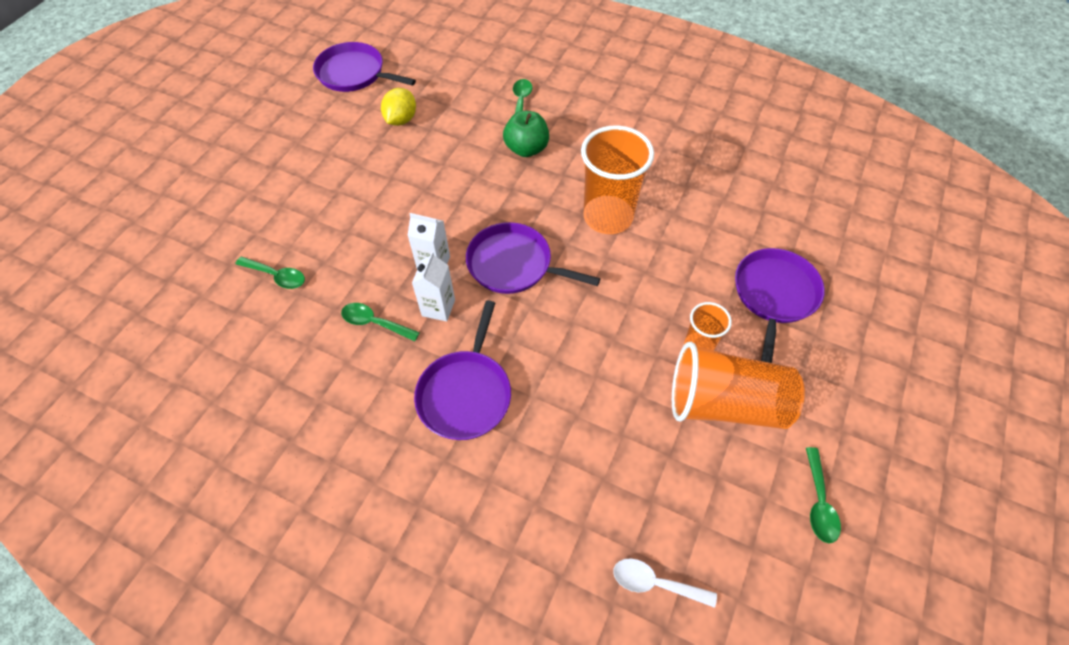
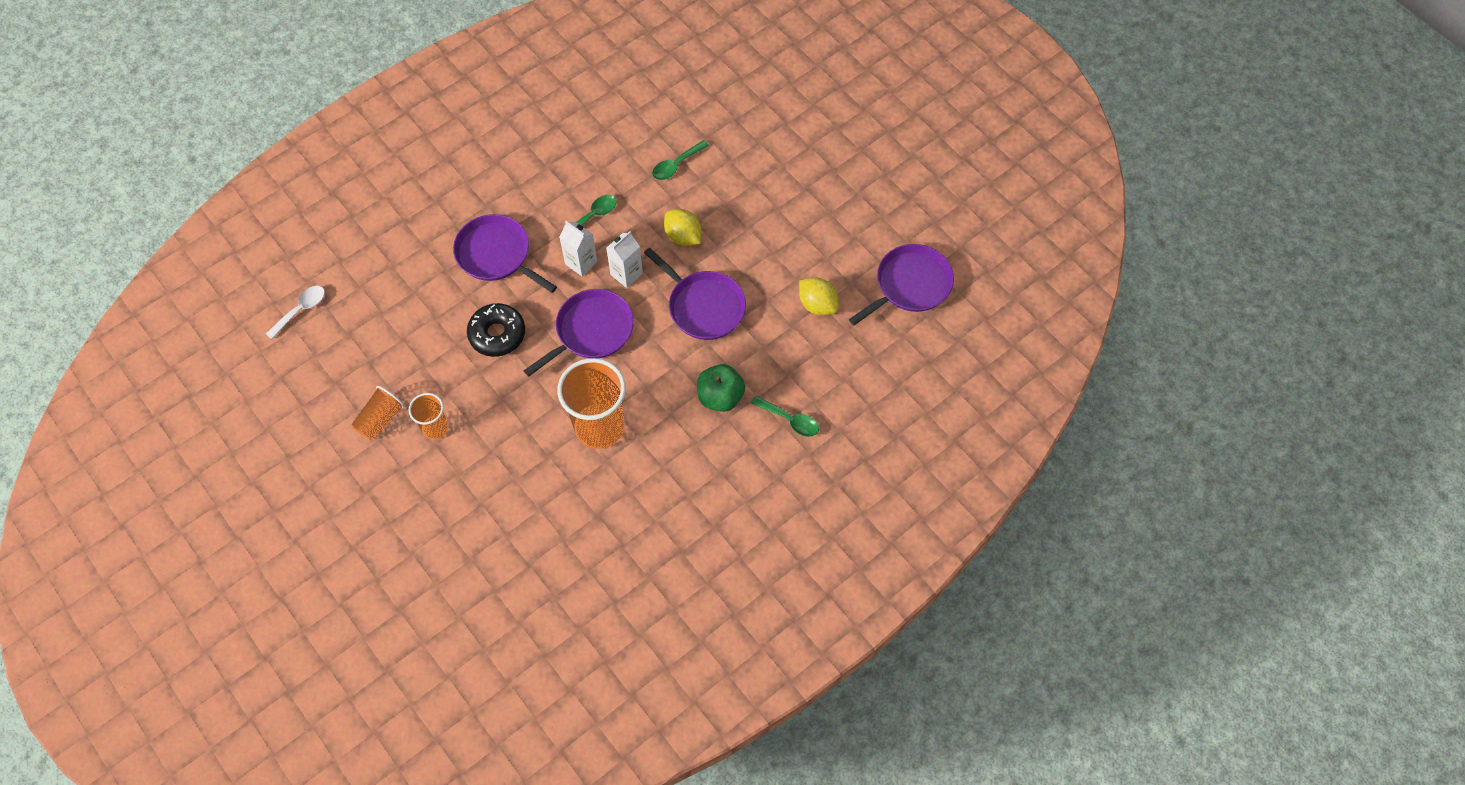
camera: 115 degrees right, 5 degrees up
orange cup [672,342,805,429] -> orange cup [352,386,405,440], size x0.53
purple pan [735,248,825,363] -> purple pan moved to [644,248,746,340]
green spoon [806,447,841,543] -> none
none -> black donut [467,303,525,357]
none -> yellow lemon [664,209,701,246]

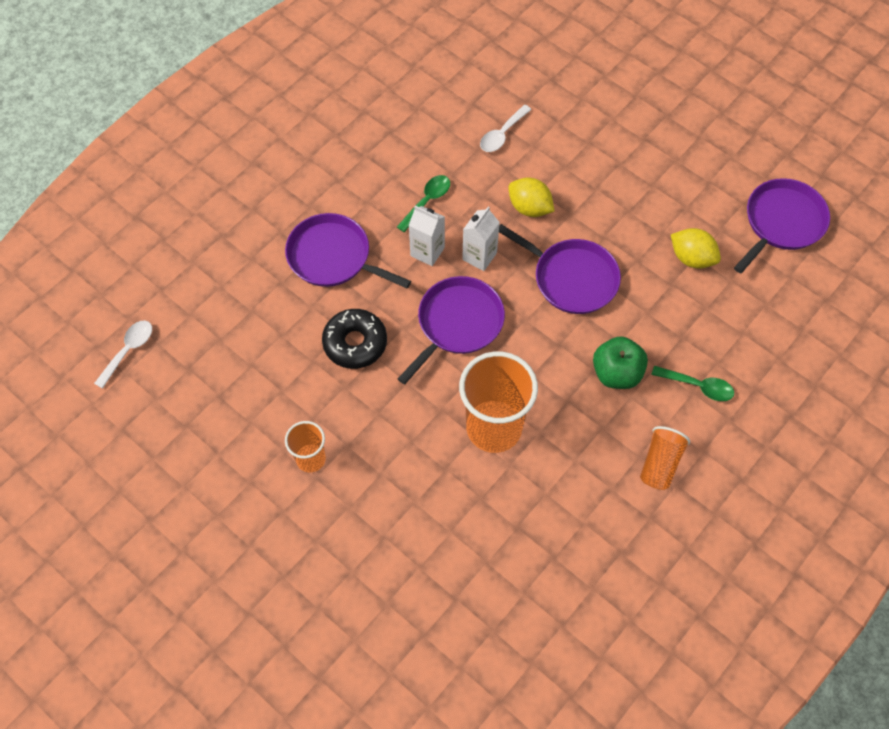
camera: 10 degrees left, 0 degrees up
orange cup [352,386,405,440] -> orange cup moved to [640,426,690,490]
green spoon [652,140,709,180] -> white spoon [480,105,532,152]

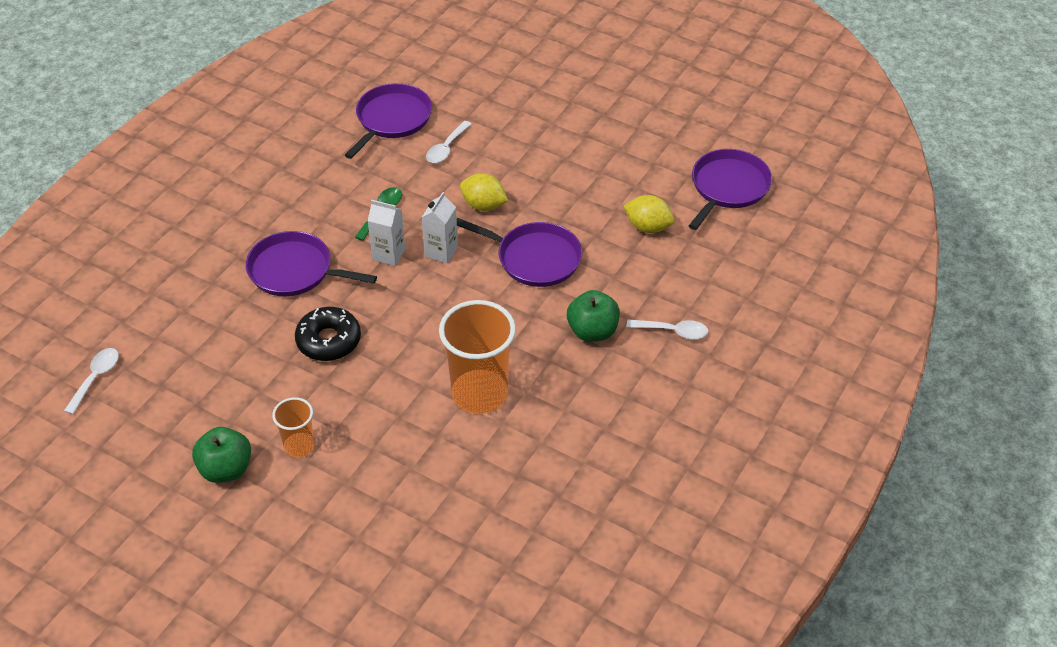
camera: 10 degrees left, 15 degrees down
purple pan [398,276,505,385] -> purple pan moved to [345,83,432,159]
orange cup [640,426,690,490] -> none
green spoon [651,366,734,401] -> white spoon [626,320,709,340]
none -> green apple [192,427,251,483]

